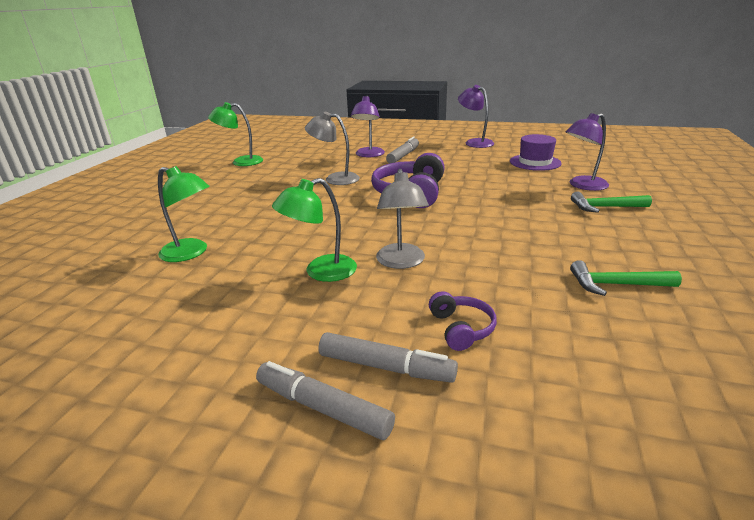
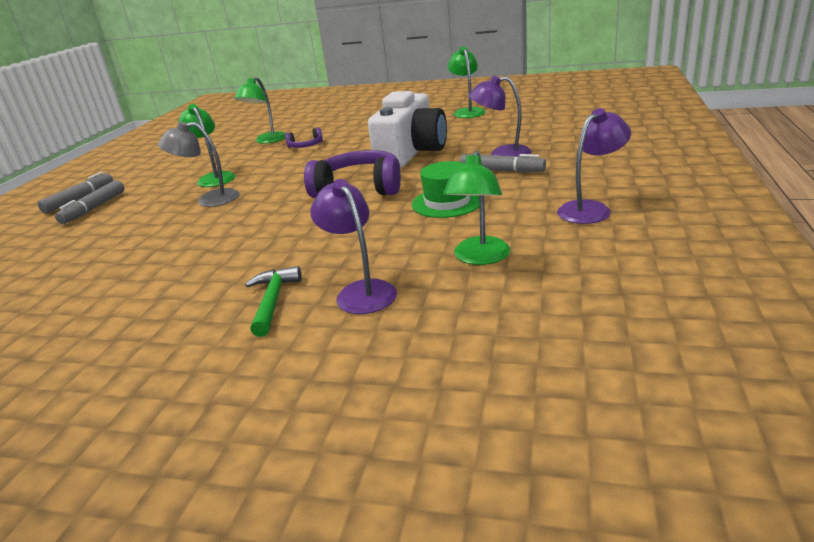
camera: 90 degrees right, 0 degrees up
grey lamp [305,112,360,185] -> white camera [368,91,447,167]
purple headphones [429,291,497,351] -> purple headphones moved to [285,127,323,148]
purple hat [510,134,562,171] -> green lamp [443,151,510,265]
green hammer [570,260,682,296] -> none
none -> green hat [412,161,479,218]

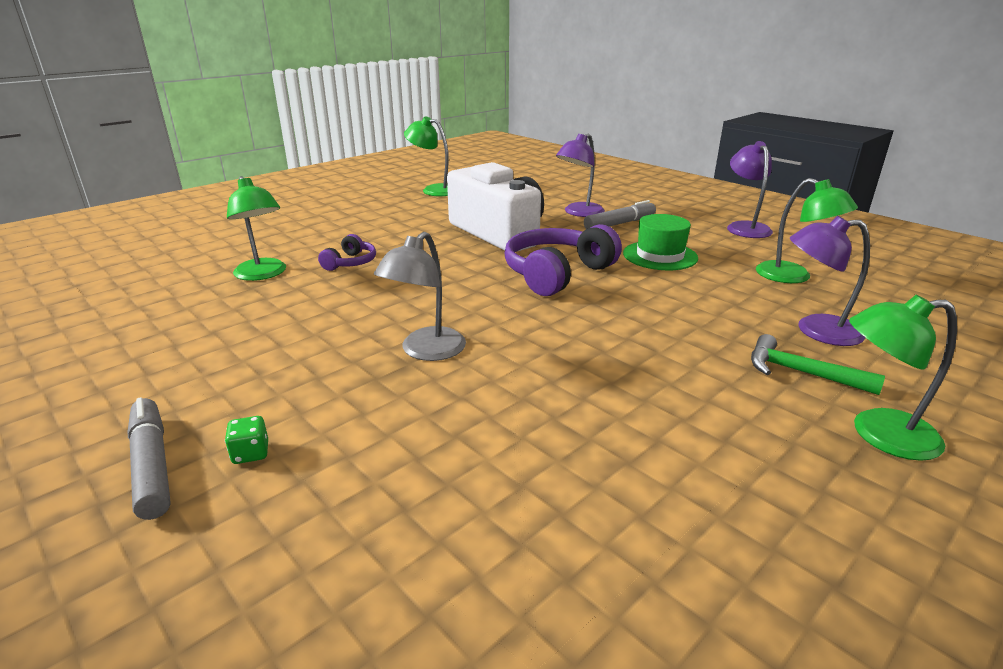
camera: 60 degrees left, 0 degrees up
grey marker [55,180,124,224] -> green dice [225,416,268,464]
green lamp [178,104,235,187] -> green lamp moved to [849,295,957,461]

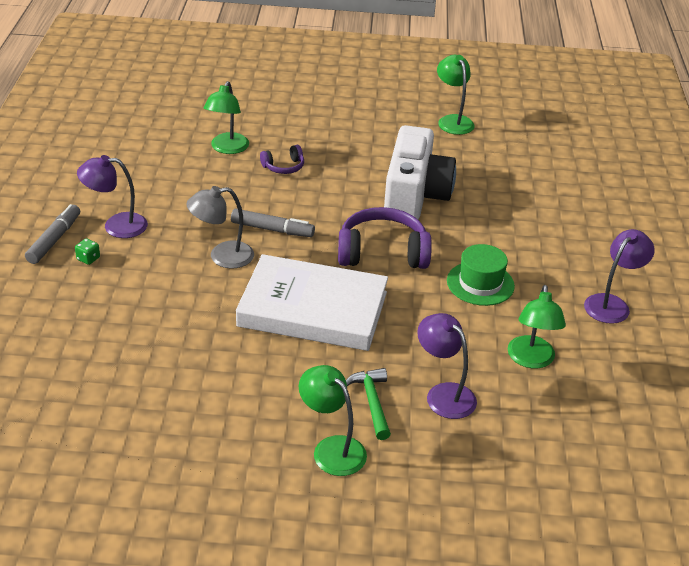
camera: 45 degrees right, 10 degrees up
purple lamp [556,133,605,217] -> purple lamp moved to [77,155,148,238]
grey marker [584,200,656,229] -> grey marker moved to [231,209,315,237]
none -> white book [236,254,388,351]

